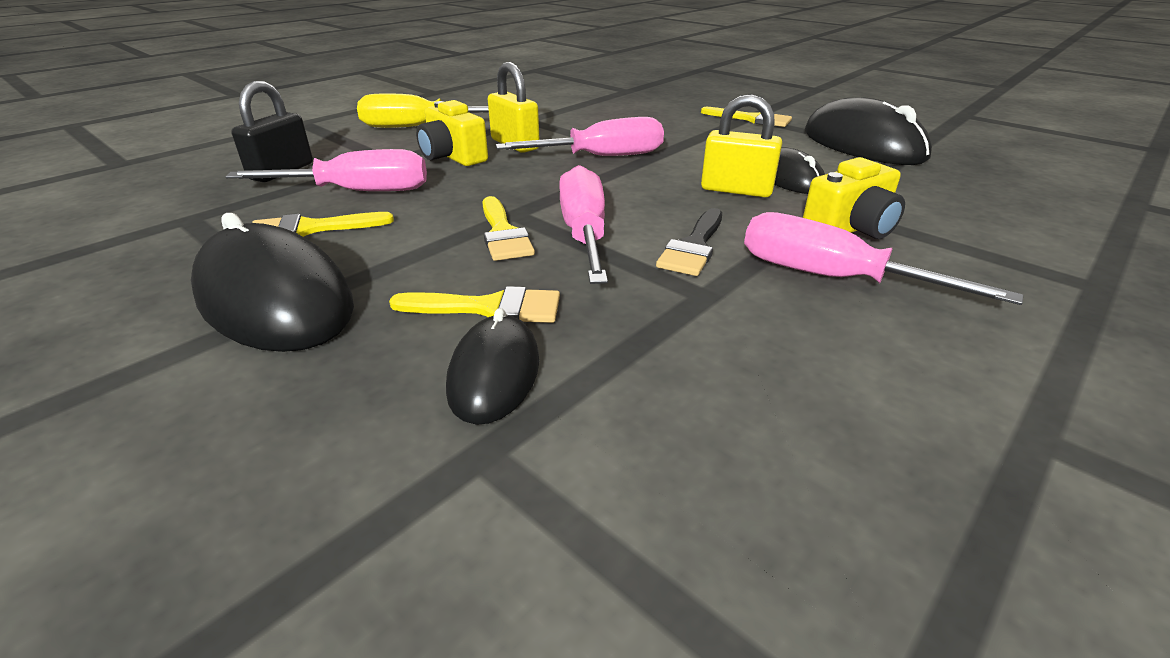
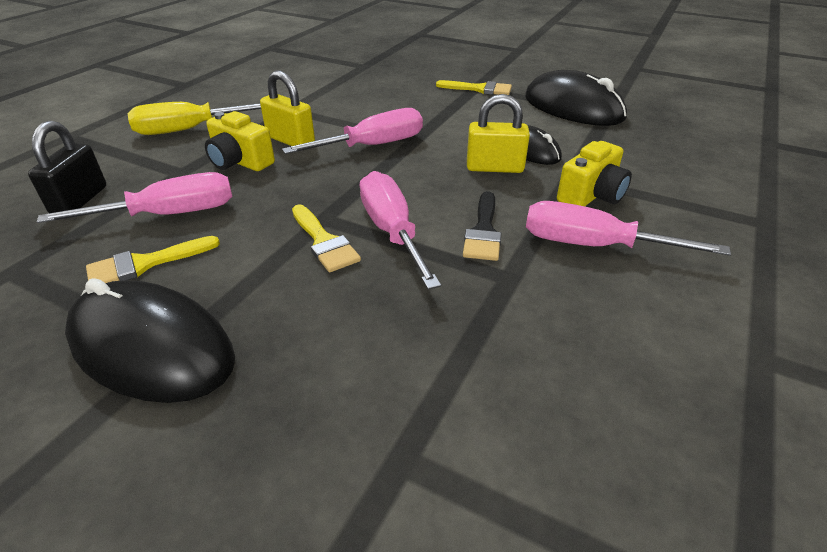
camera: 15 degrees left, 5 degrees up
yellow brush [389,286,560,323] -> none
black mouse [446,308,539,425] -> none

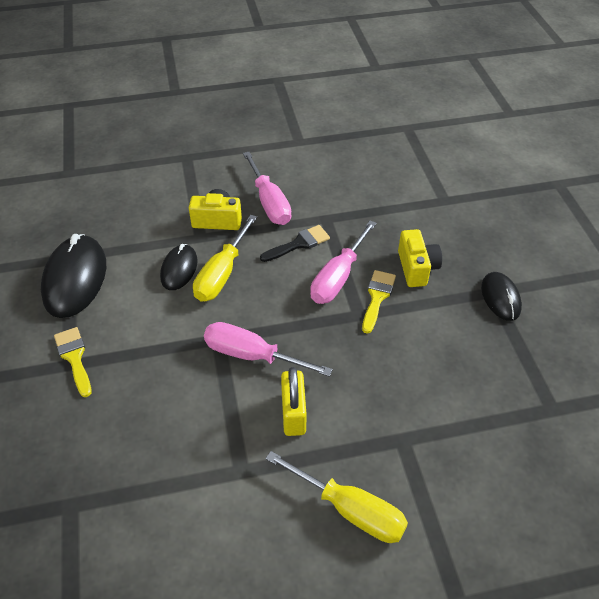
camera: 130 degrees left, 10 degrees up
black padlock [28,121,107,213] -> none
pink screwdriver [37,172,233,223] -> none
black mouse [65,278,235,403] -> black mouse [481,272,522,321], size x0.58
yellow brush [86,236,220,283] -> none
yellow camera [205,111,275,171] -> yellow camera moved to [398,229,442,287]
yellow padlock [467,94,530,173] -> yellow screwdriver [193,215,257,302]

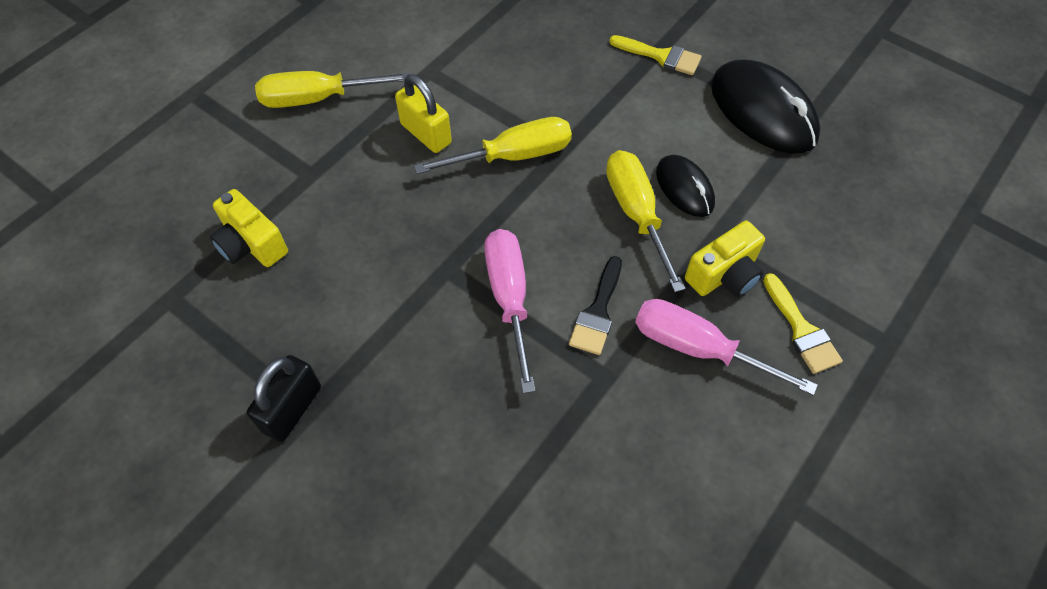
camera: 140 degrees right, 10 degrees up
pink screwdriver [204,322,333,377] -> yellow screwdriver [414,117,572,174]
yellow brush [362,270,396,334] -> yellow brush moved to [763,273,843,374]
yellow camera [398,229,442,287] -> yellow camera moved to [210,189,288,267]
black mouse [481,272,522,321] -> black padlock [247,355,321,442]

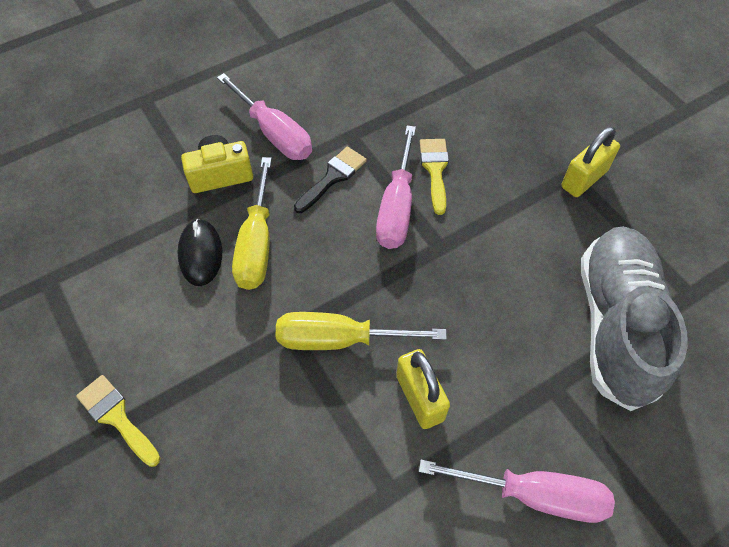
camera: 160 degrees left, 0 degrees up
yellow camera [210,189,288,267] -> grey shoe [581,226,688,411]
black padlock [247,355,321,442] -> yellow padlock [561,127,620,197]
yellow screwdriver [255,71,411,108] -> pink screwdriver [418,460,615,523]
black mouse [711,60,821,153] -> none
yellow brush [763,273,843,374] -> yellow brush moved to [420,139,449,215]

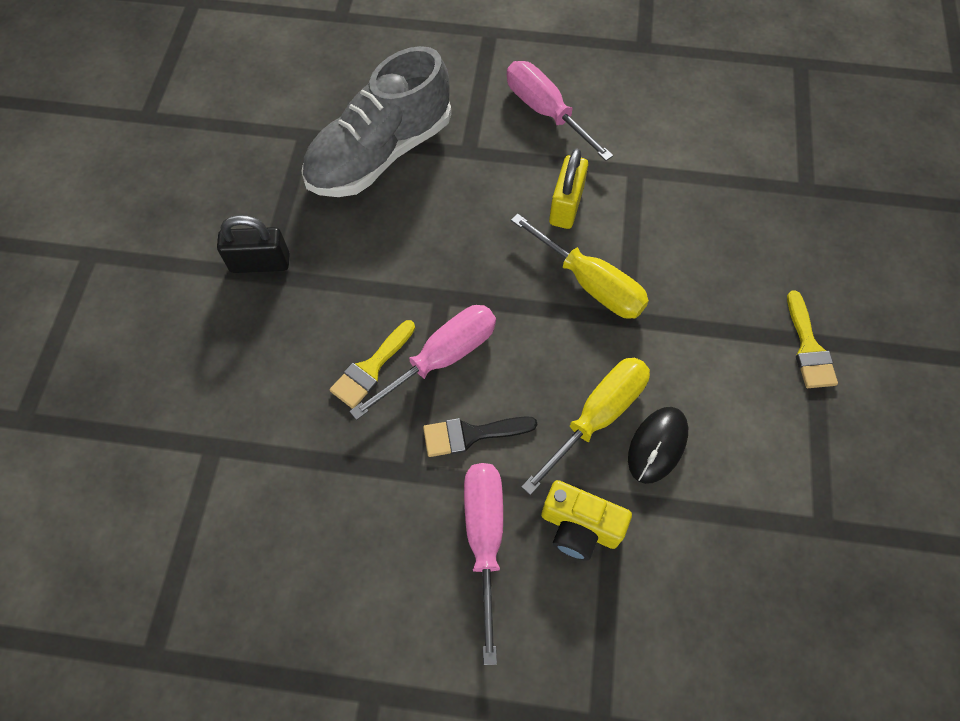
camera: 140 degrees left, 5 degrees up
yellow padlock [561,127,620,197] -> black padlock [217,215,290,273]

